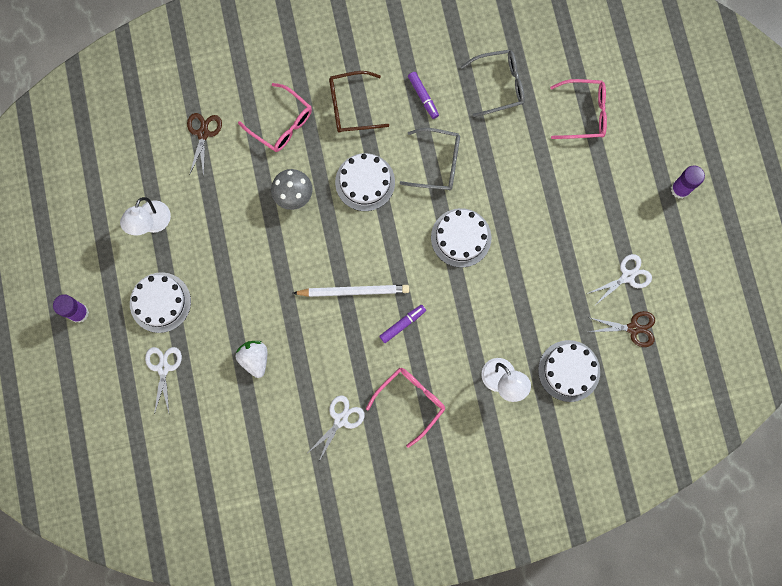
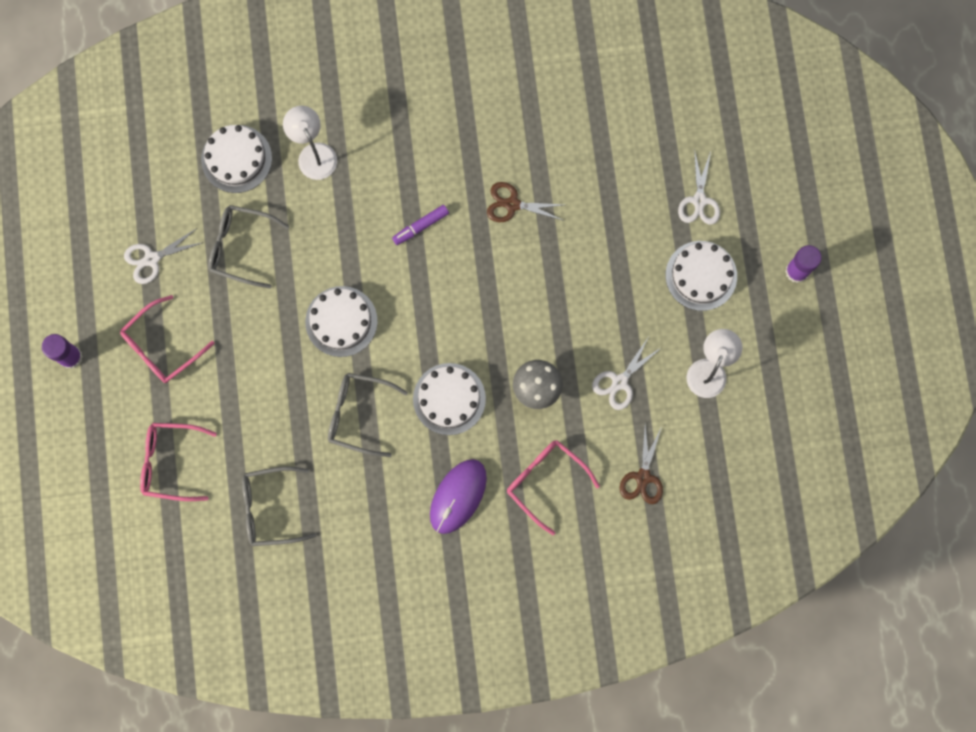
camera: 175 degrees left, 0 degrees up
white strawberry [236,341,267,378] -> none
white pencil [293,285,409,297] -> none
white scissors [309,395,365,461] -> white scissors moved to [592,338,662,410]
brown glasses [329,71,389,133] -> purple mouse [430,459,487,534]
pink glasses [366,368,446,448] -> pink glasses moved to [120,295,215,383]
purple marker [408,72,439,119] -> none
brown scissors [589,311,655,347] -> brown scissors moved to [487,182,564,222]
none -> grey glasses [208,205,289,289]

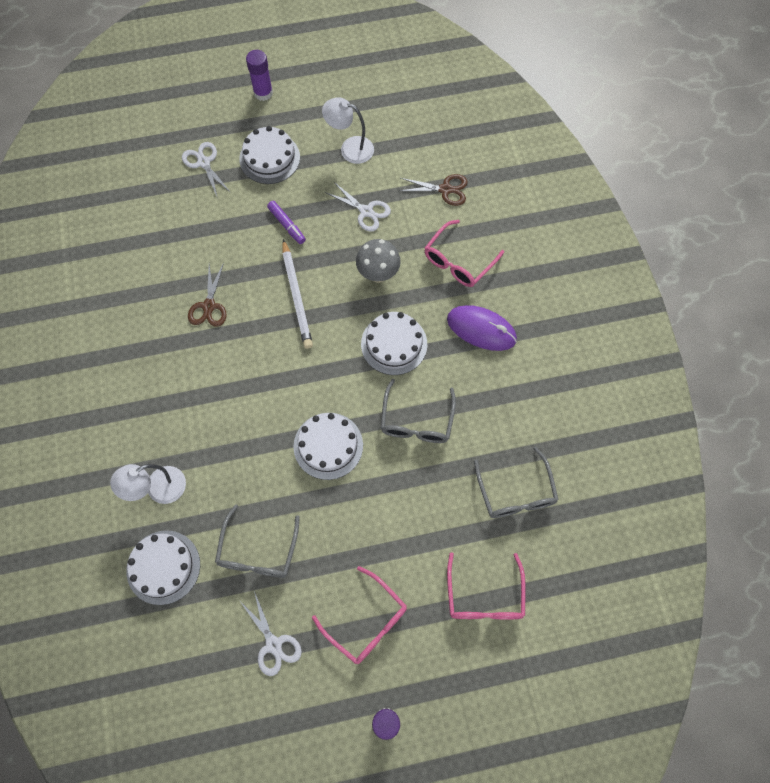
camera: 95 degrees left, 10 degrees down
purple marker [392,205,449,245] -> purple marker moved to [267,201,306,244]
white scissors [678,149,720,225] -> white scissors turned 120 degrees counterclockwise [182,142,231,199]
none -> white pencil [282,239,313,349]

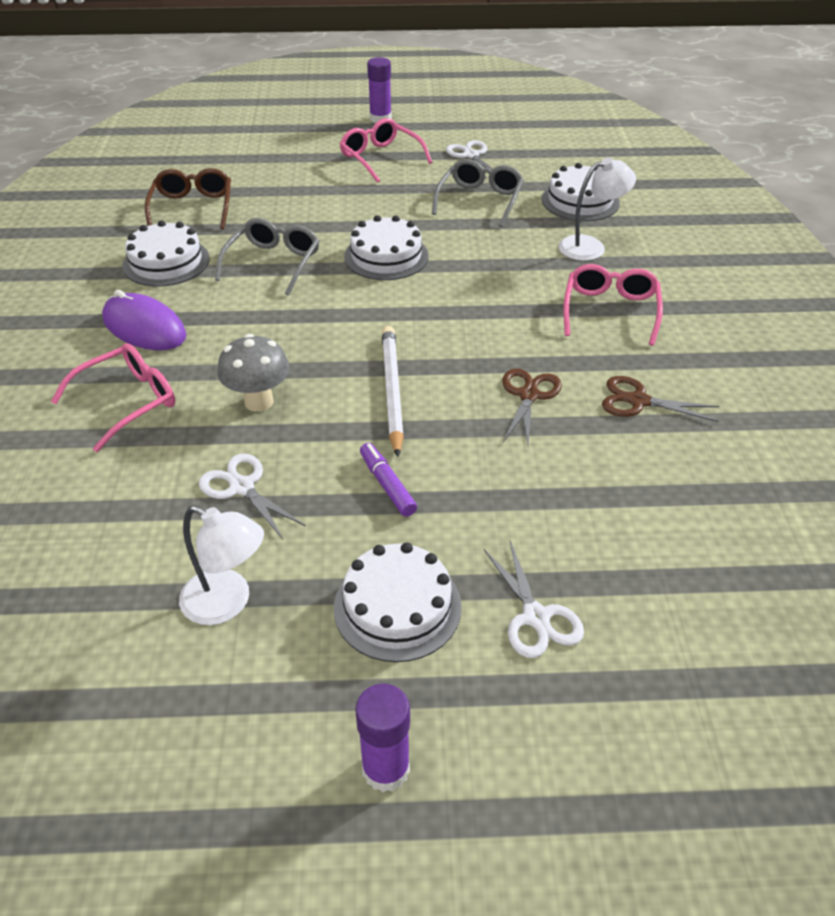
camera: 170 degrees left, 25 degrees down
white cake [361,312,427,375] -> white cake moved to [123,220,210,287]
brown scissors [399,174,468,206] -> brown scissors moved to [602,376,719,422]
pink glasses [447,552,526,619] -> pink glasses moved to [563,264,663,346]
grey glasses [474,447,559,518] -> brown glasses [145,168,231,229]

